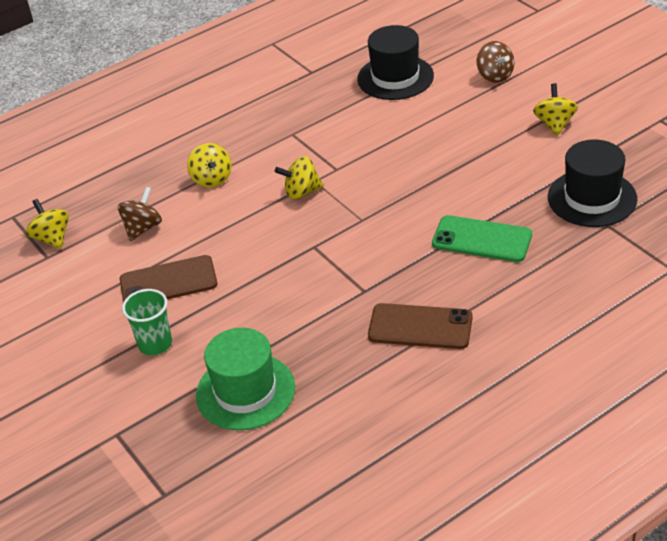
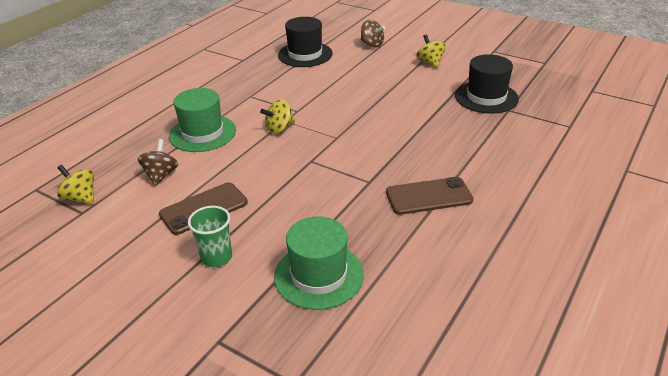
camera: 25 degrees left, 5 degrees down
yellow spinning top [187,143,231,188] -> green hat [169,88,236,152]
green phone [432,215,532,262] -> none

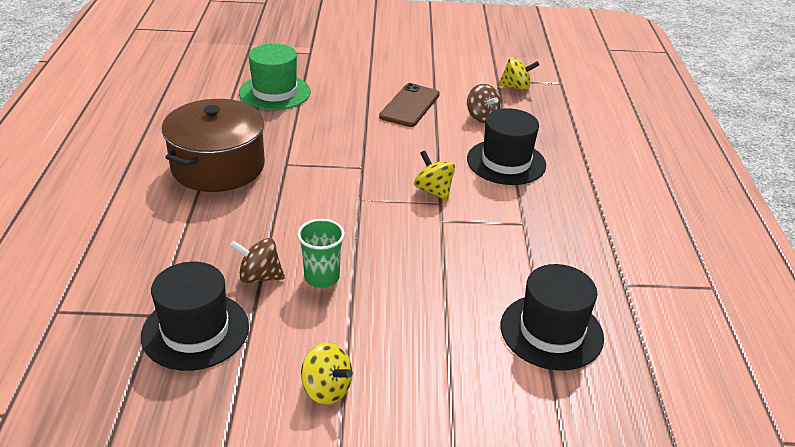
camera: 145 degrees right, 0 degrees up
green hat [169,88,236,152] -> black hat [467,108,546,185]
green cup [188,206,232,267] -> green cup moved to [297,219,345,288]
yellow spinning top [260,99,295,134] -> yellow spinning top turned 60 degrees counterclockwise [414,151,455,201]
brown spinning top [361,20,385,47] -> brown spinning top moved to [230,238,285,283]
brown phone [386,177,473,215] -> brown pot [162,99,265,192]

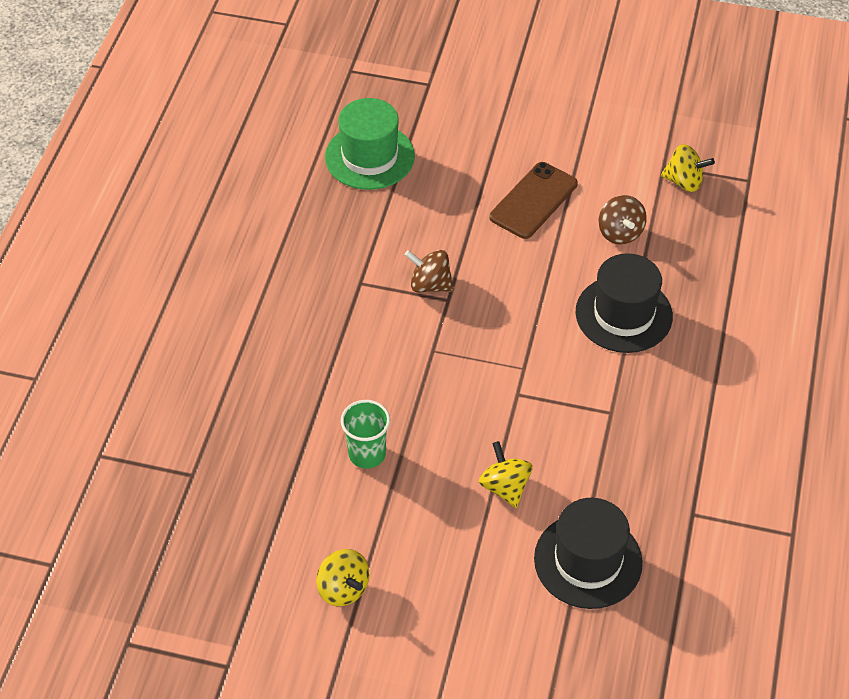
camera: 15 degrees right, 15 degrees up
black hat [141,262,249,371] -> none
brown pot [162,99,265,192] -> none
brown spinning top [230,238,285,283] -> brown spinning top moved to [405,250,454,293]
yellow spinning top [414,151,455,201] -> yellow spinning top moved to [479,441,533,508]

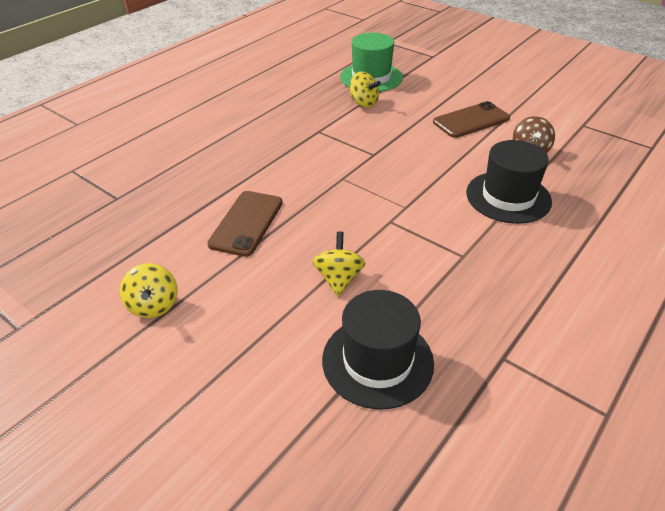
camera: 25 degrees right, 10 degrees down
green cup [341,400,390,469] -> brown phone [207,191,282,257]
brown spinning top [405,250,454,293] -> none
yellow spinning top [661,144,715,192] -> yellow spinning top moved to [350,72,381,108]

